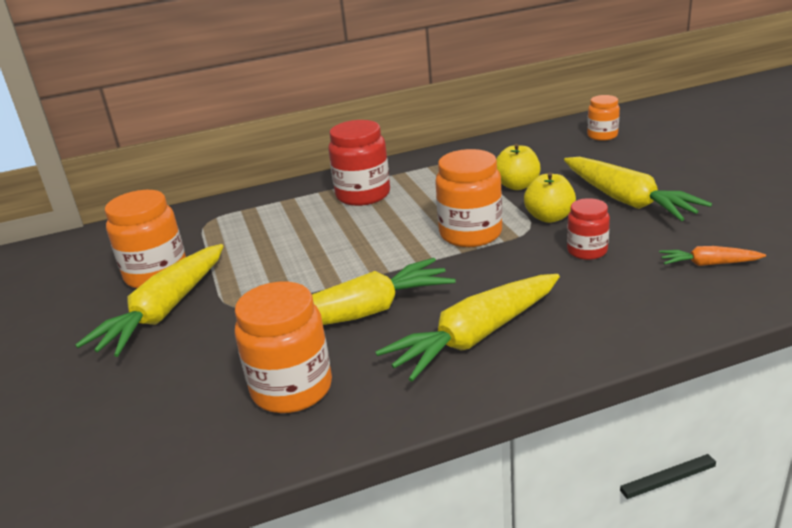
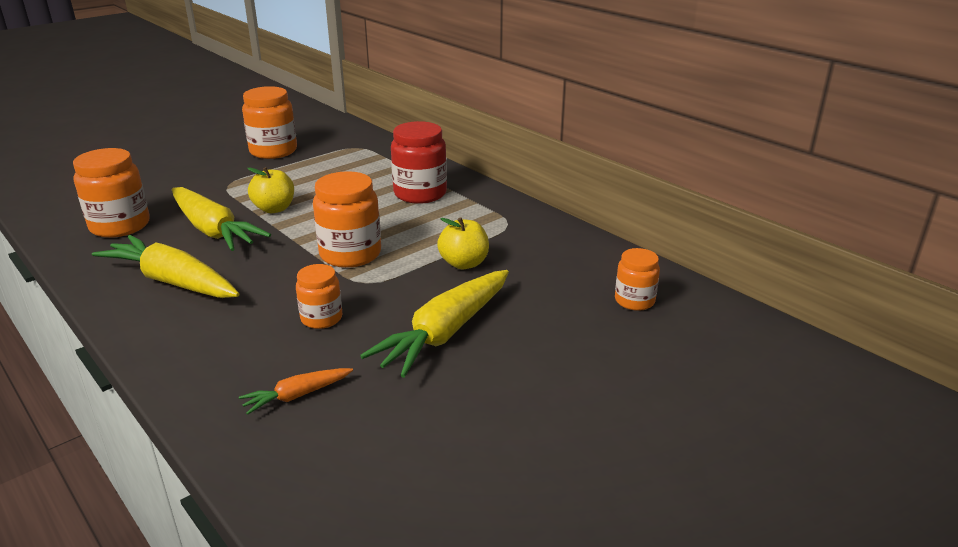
camera: 65 degrees right, 0 degrees up
yellow carrot [75,244,224,357] -> none
yellow apple [524,172,576,223] -> yellow apple moved to [247,167,294,213]
red jar [567,198,610,260] -> orange jar [296,264,342,329]
orange carrot [659,246,766,266] -> orange carrot turned 105 degrees counterclockwise [239,368,353,415]

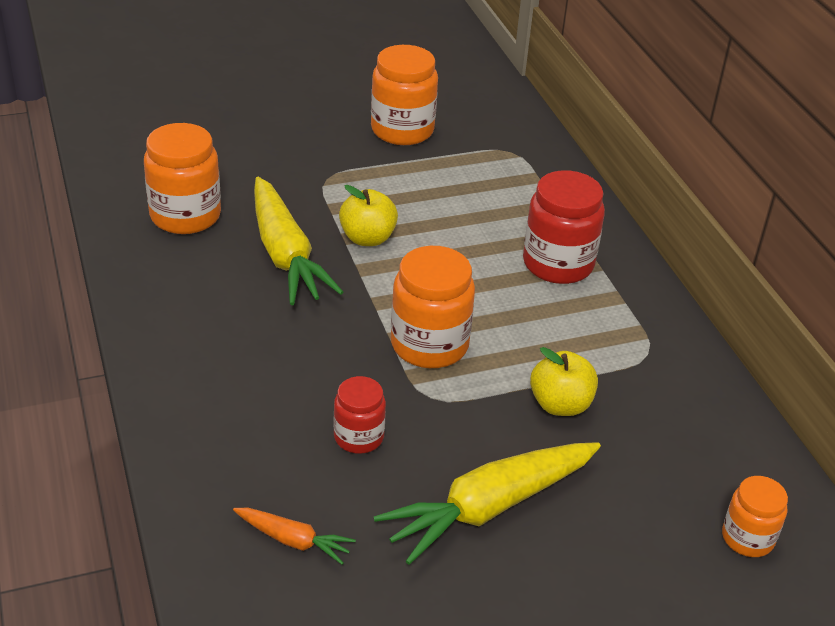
camera: 20 degrees right, 10 degrees up
yellow carrot [92,235,240,298] -> none
orange carrot [239,368,353,415] -> orange carrot turned 150 degrees counterclockwise [233,508,356,564]
orange jar [296,264,342,329] -> red jar [334,376,386,454]

